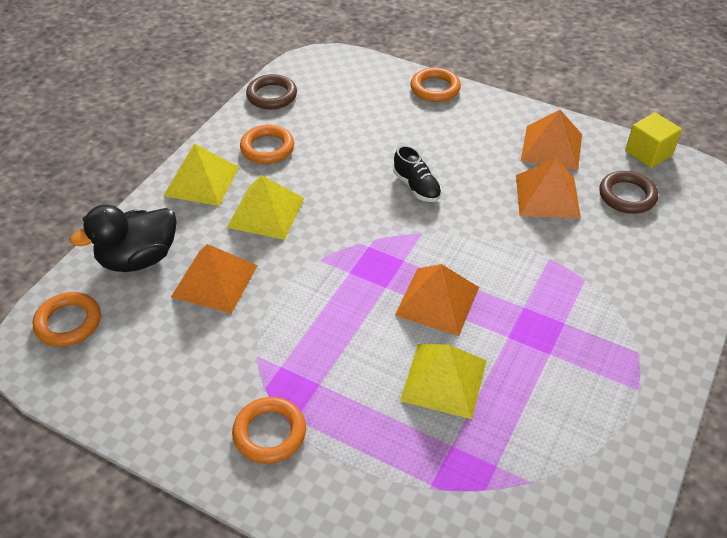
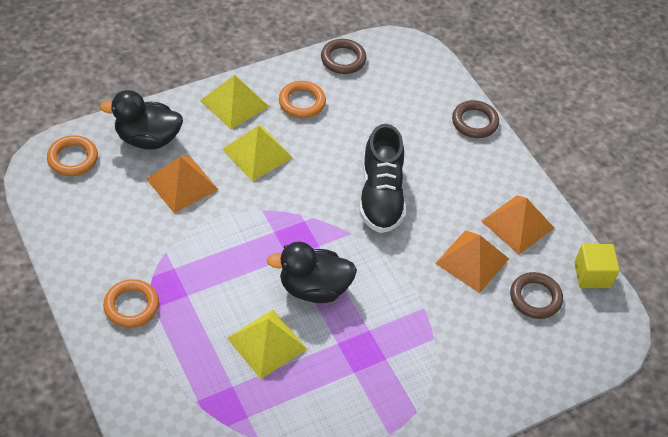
camera: 30 degrees right, 5 degrees up
black shoe [393,145,442,202] -> black shoe [359,124,406,233], size x1.85
orange pyramid [395,264,479,336] -> black duck [267,242,357,303]
orange ring [410,68,461,102] -> brown ring [452,100,499,138]

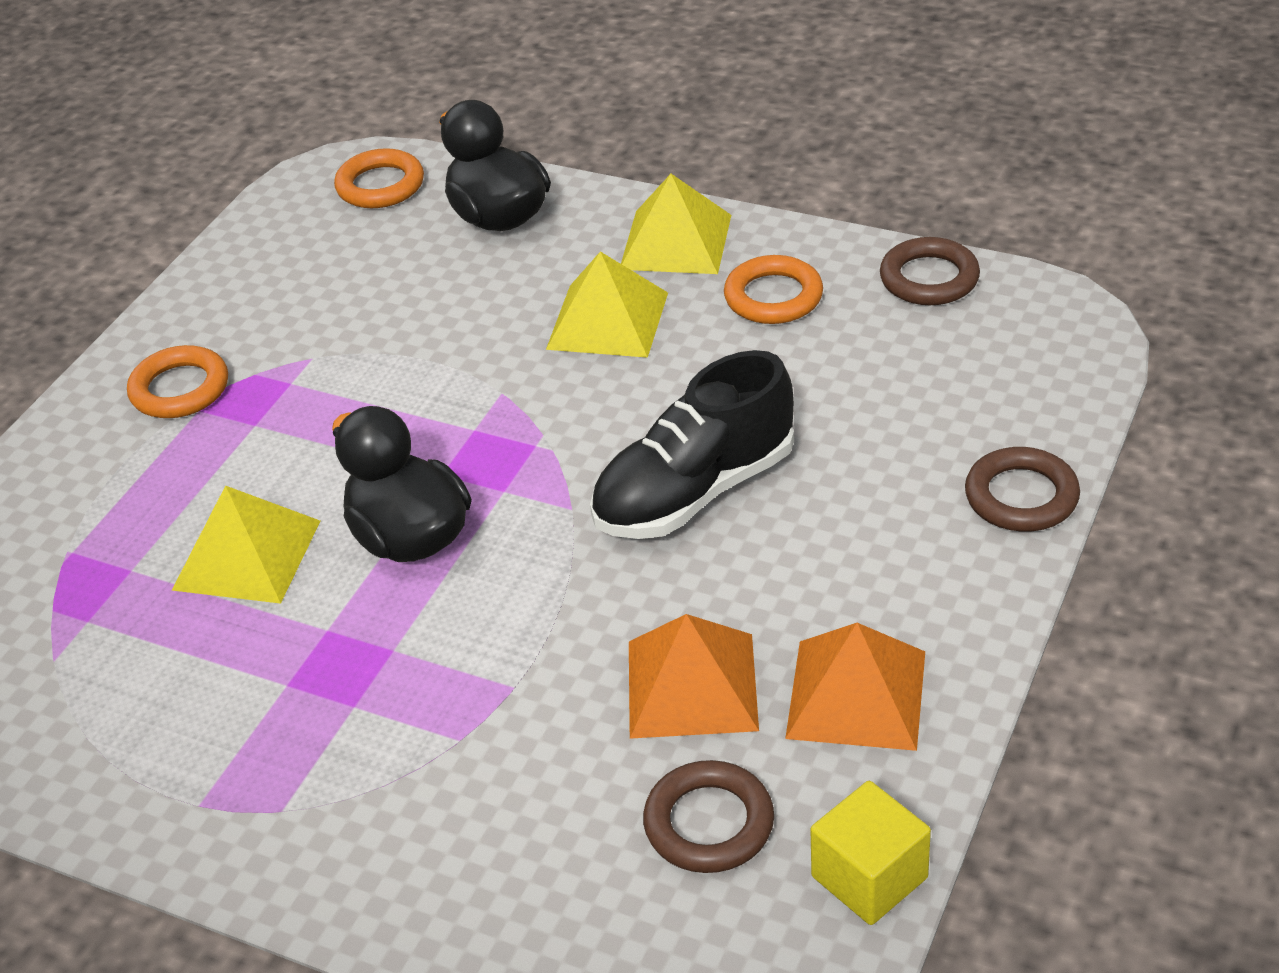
camera: 60 degrees right, 10 degrees down
orange pyramid [146,156,219,213] -> none

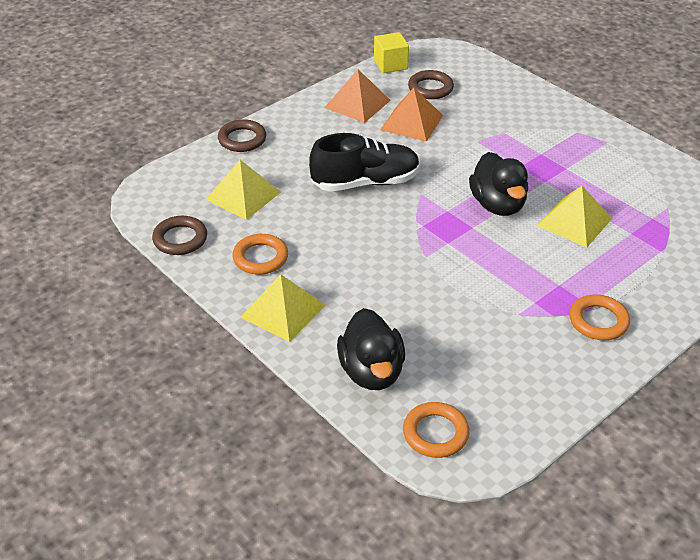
camera: 160 degrees left, 0 degrees up
yellow pyramid [546,252,668,358] -> yellow pyramid moved to [205,160,281,220]

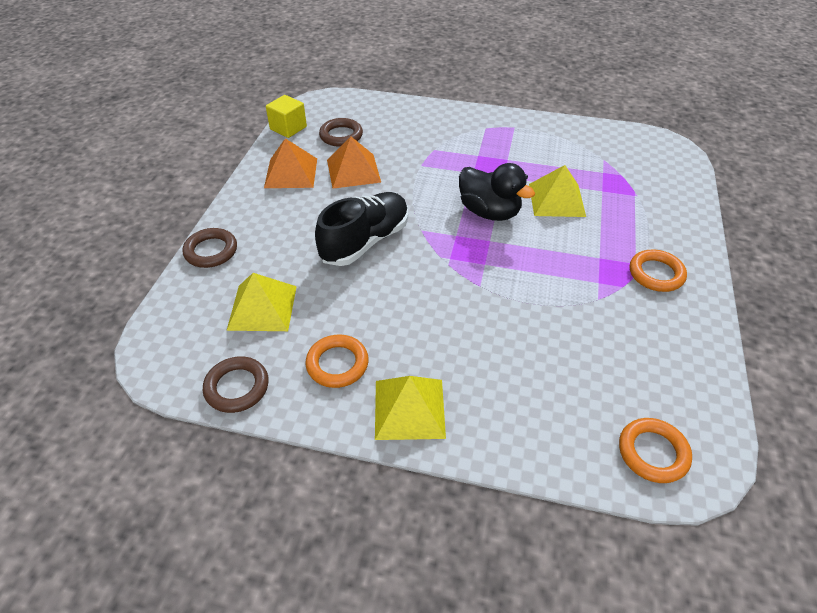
camera: 35 degrees left, 5 degrees up
black duck [337,308,405,390] -> none

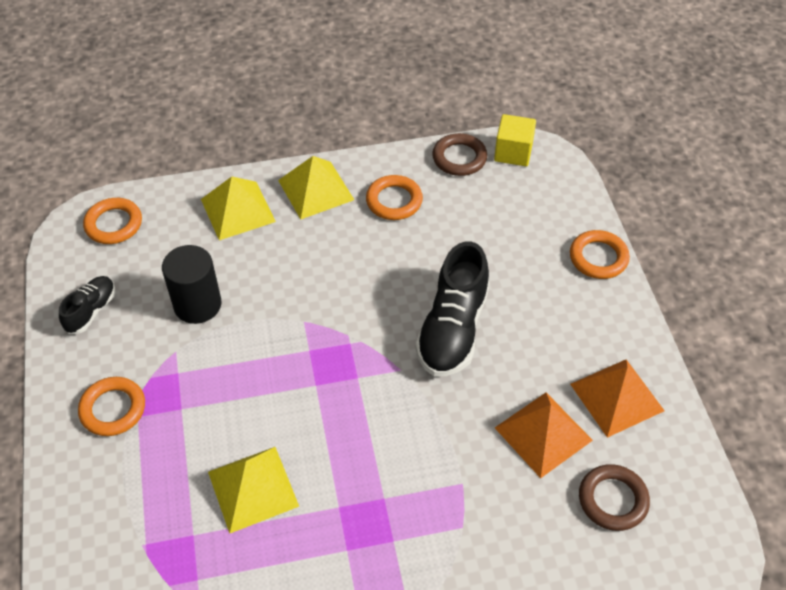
camera: 155 degrees right, 5 degrees up
brown ring [182,228,237,268] -> orange ring [570,230,630,279]
yellow pyramid [226,273,297,331] -> yellow pyramid moved to [201,177,276,240]
yellow cube [266,95,307,138] -> yellow cube moved to [494,114,536,166]
black duck [459,163,535,221] -> none
none -> black shoe [59,276,116,334]
none -> black cylinder [162,245,221,324]

